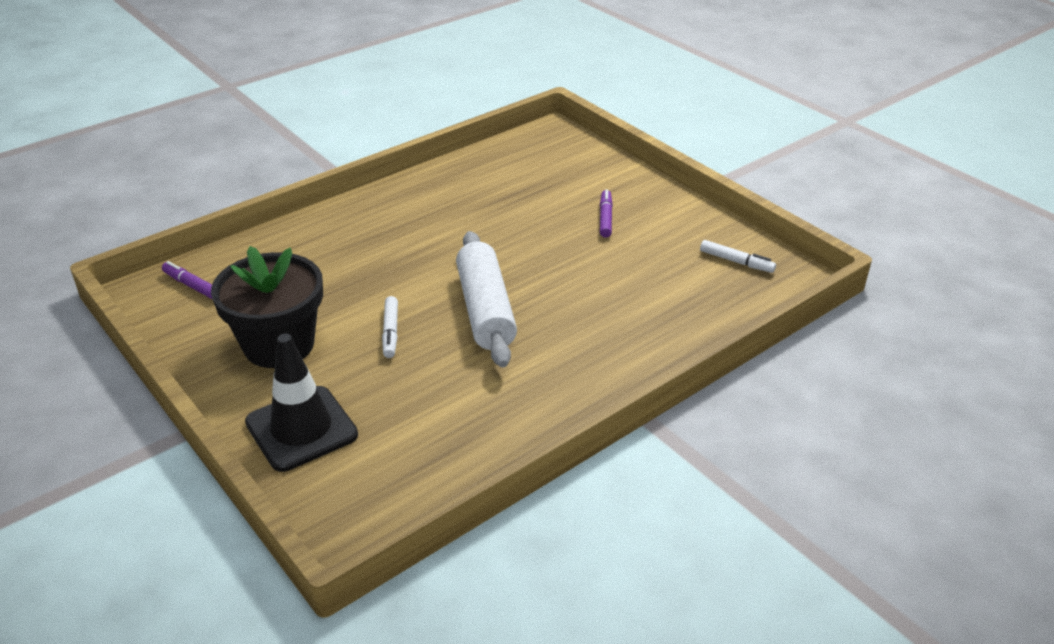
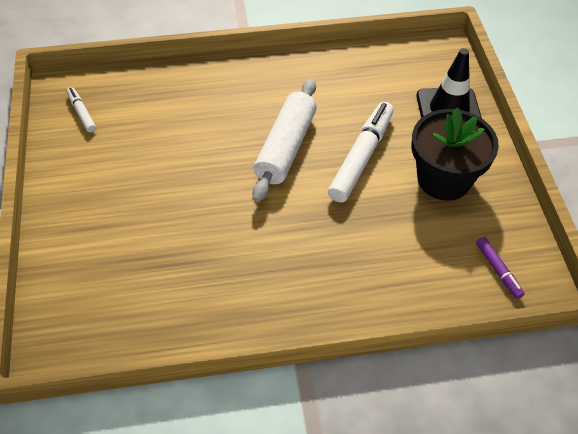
camera: 150 degrees left, 15 degrees up
white marker [382,296,398,358] -> white marker [328,102,394,203], size x2.00
purple marker [600,189,613,238] -> none

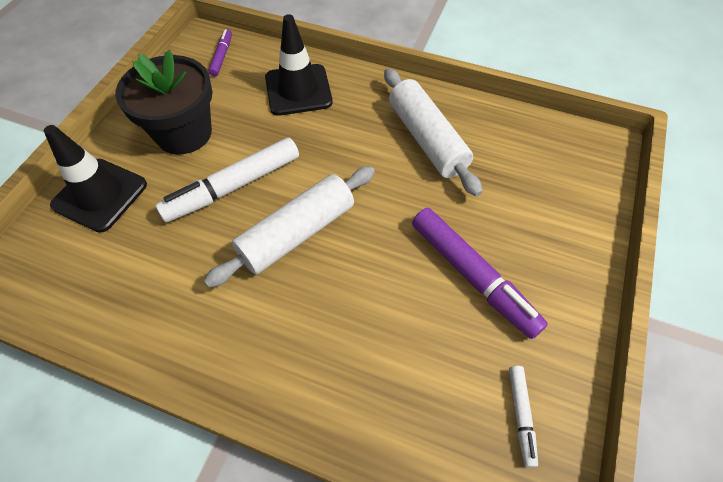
camera: 150 degrees left, 5 degrees up
none -> black traffic cone [265,14,333,116]
none -> white rolling pin [384,68,482,197]
none -> purple marker [412,208,548,339]

